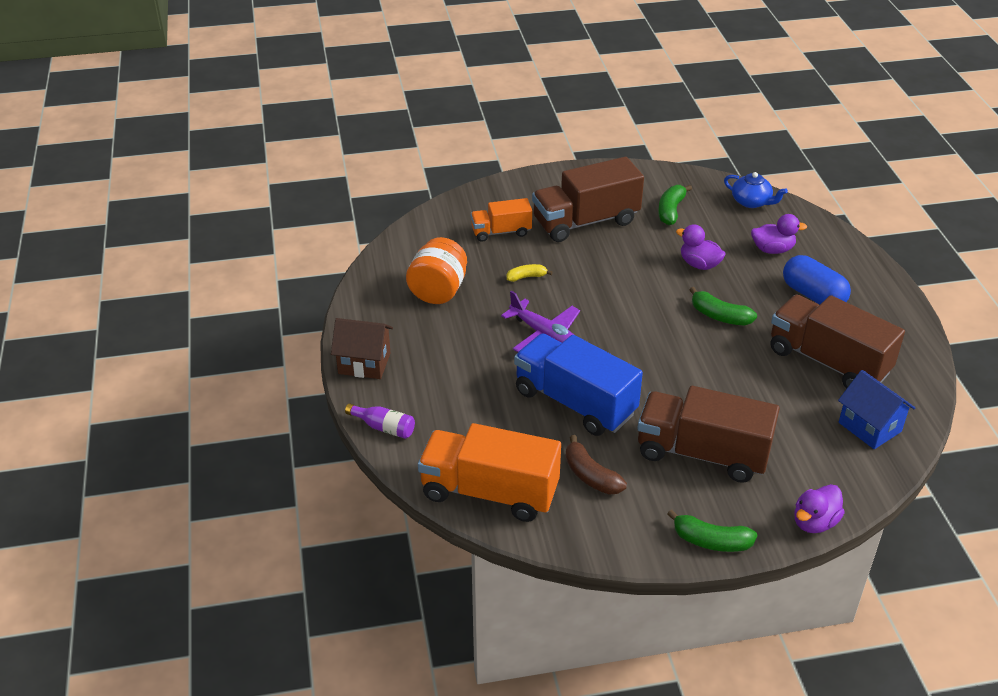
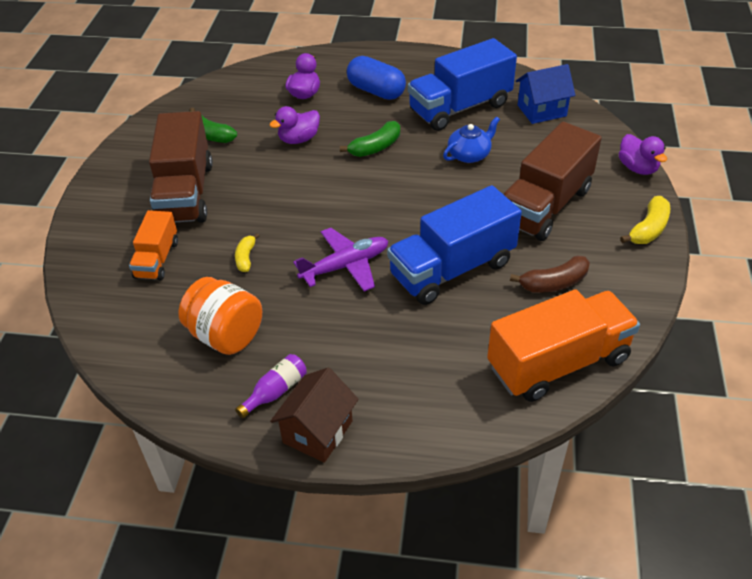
camera: 70 degrees left, 5 degrees up
purple bottle [345,403,415,439] -> purple bottle moved to [235,354,307,419]
orange truck [418,423,561,522] -> orange truck turned 150 degrees counterclockwise [487,289,640,402]
green banana [667,509,757,552] -> yellow banana [620,196,670,244]
blue teapot [724,172,788,208] -> blue teapot moved to [443,117,500,163]
brown truck [771,295,905,389] -> blue truck [408,38,517,131]
blue capsule [783,255,851,305] -> blue capsule turned 60 degrees clockwise [347,56,406,100]

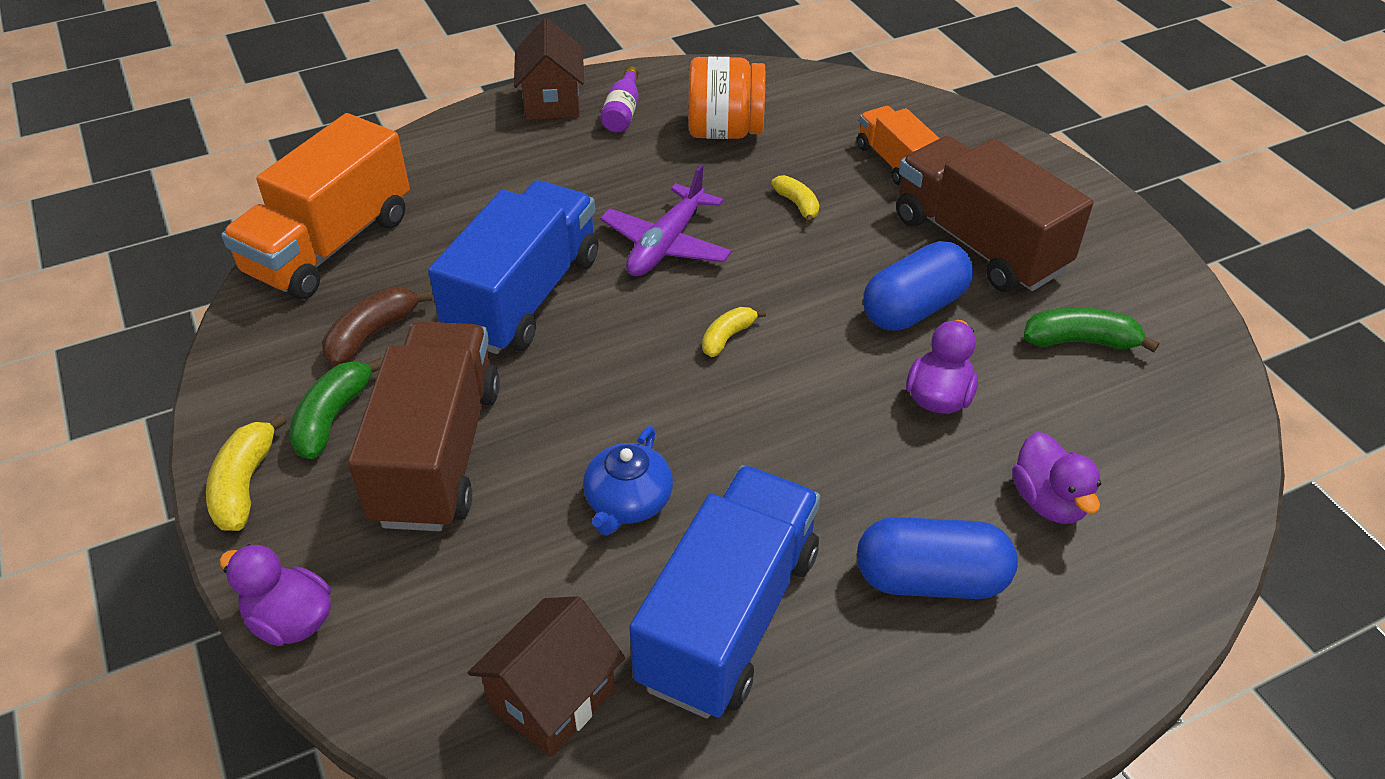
camera: 145 degrees right, 0 degrees up
green banana [340,121,400,157] -> green banana moved to [289,357,382,459]
blue house [516,64,576,124] -> brown house [468,596,625,757]
none -> yellow banana [702,307,766,357]
none -> blue capsule [863,241,973,331]

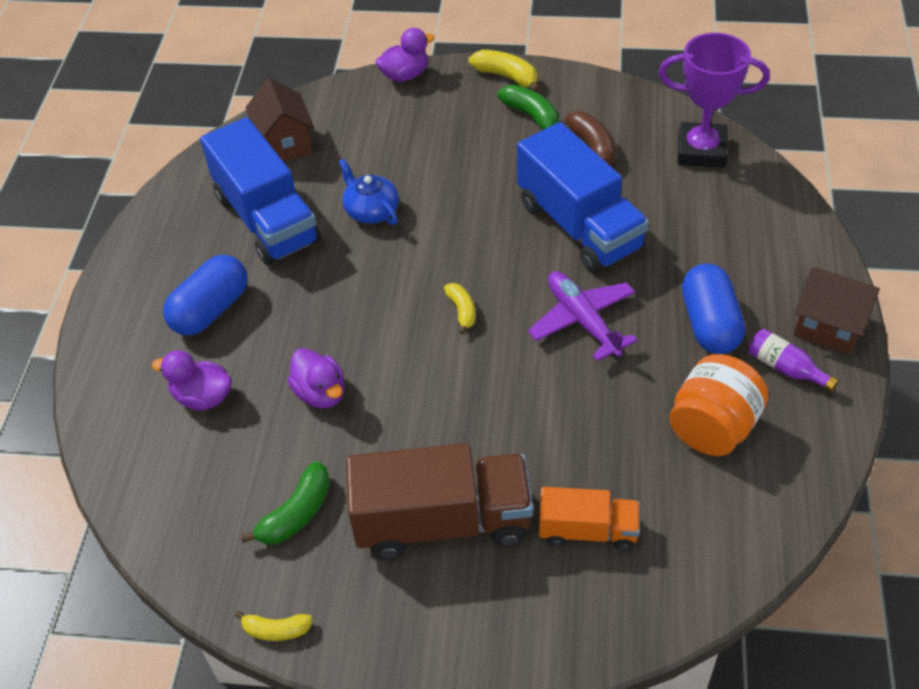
camera: 125 degrees right, 5 degrees up
orange truck [221,113,410,299] -> purple trophy [658,33,770,168]
brown truck [348,321,500,531] -> none
yellow banana [771,175,819,224] -> yellow banana moved to [235,611,313,641]
blue capsule [863,241,973,331] -> blue capsule moved to [682,264,745,354]

